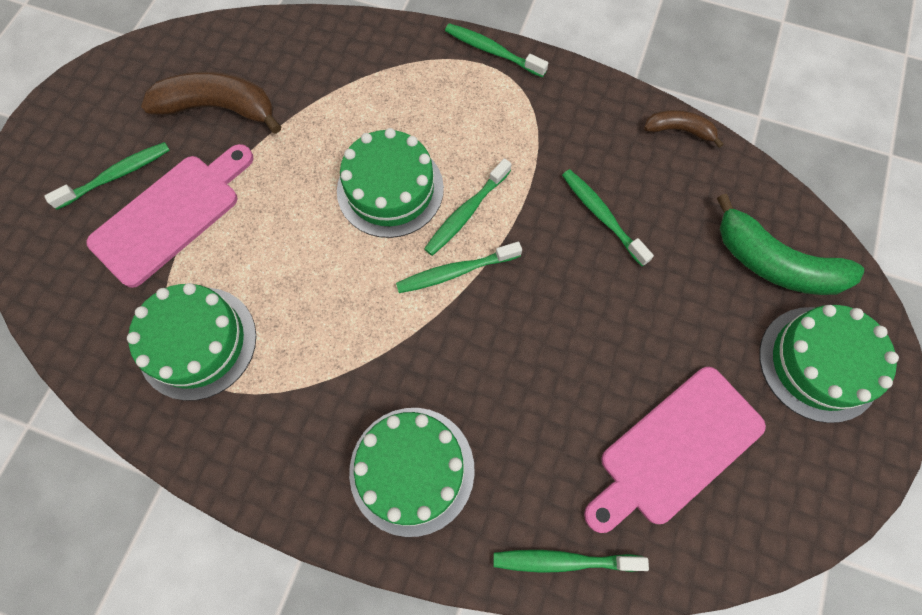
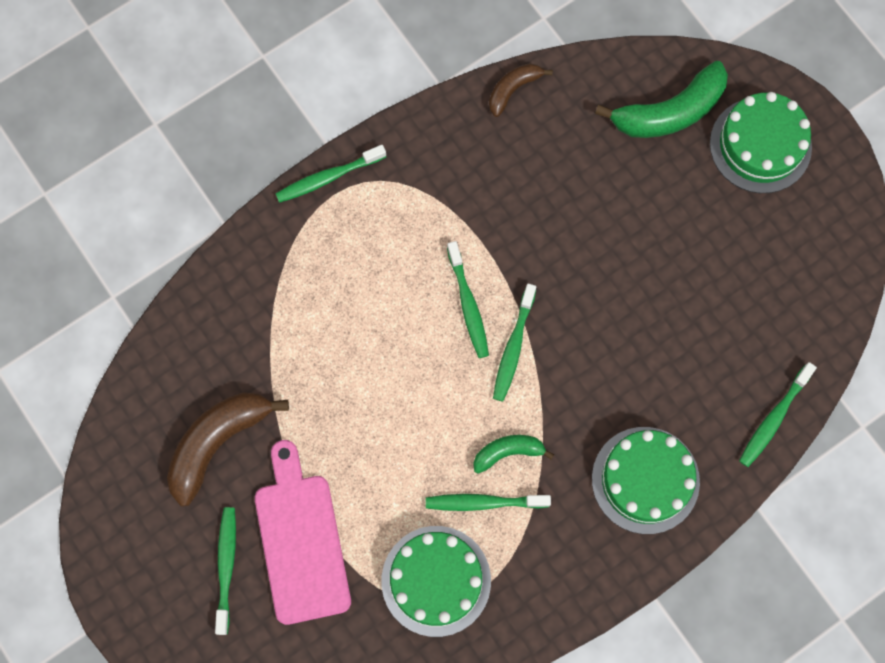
camera: 55 degrees left, 5 degrees up
green cake [337,128,444,238] -> none
green toothbrush [562,169,654,266] -> green toothbrush moved to [426,494,551,511]
pink cutting board [584,367,766,533] -> none
none -> green banana [473,435,554,474]

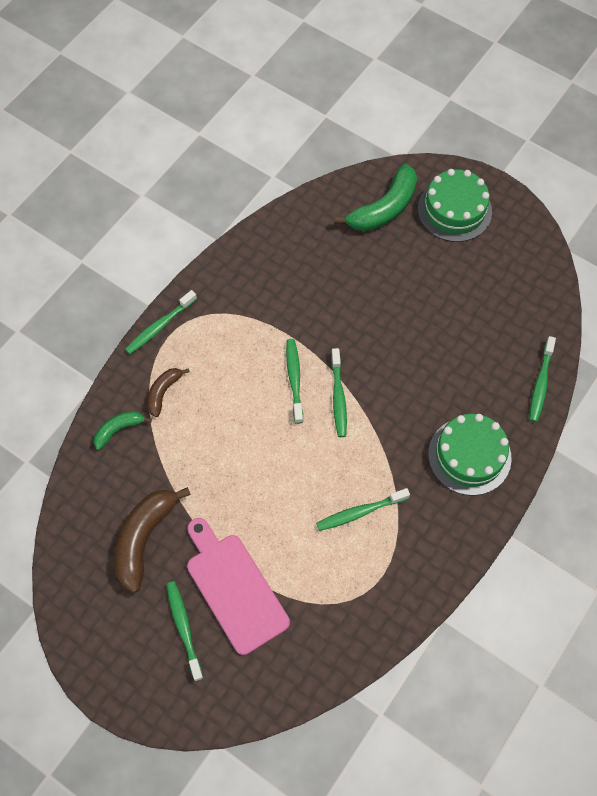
camera: 20 degrees left, 10 degrees down
green cake [381,526,491,637] -> none
green toothbrush [447,241,489,358] -> green toothbrush turned 150 degrees counterclockwise [286,339,303,424]
green banana [473,435,554,474] -> green banana moved to [94,411,152,450]
brown banana [489,63,553,117] -> brown banana moved to [147,368,190,417]

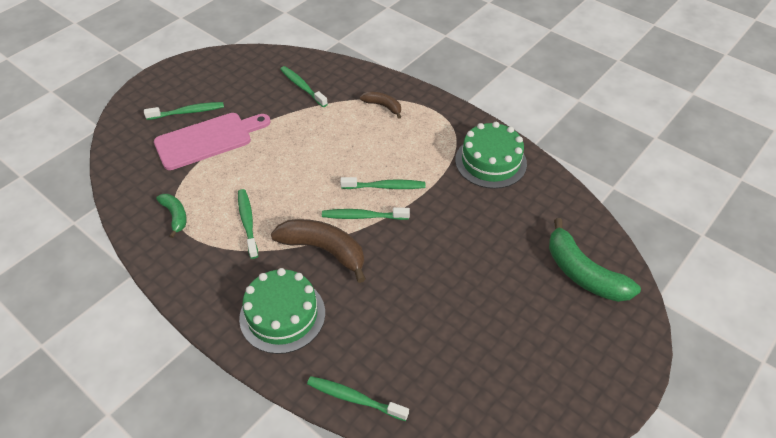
camera: 95 degrees right, 15 degrees down
green banana [94,411,152,450] -> green banana moved to [156,194,187,238]
brown banana [114,487,191,593] -> brown banana moved to [271,219,366,283]
green toothbrush [125,290,197,354] -> green toothbrush moved to [280,66,328,107]
green cake [418,169,492,242] -> green cake moved to [455,122,527,189]

